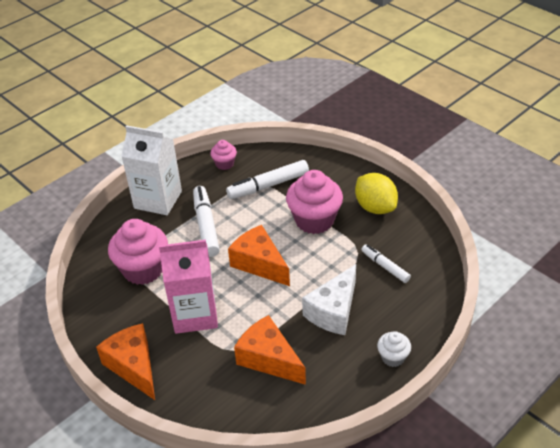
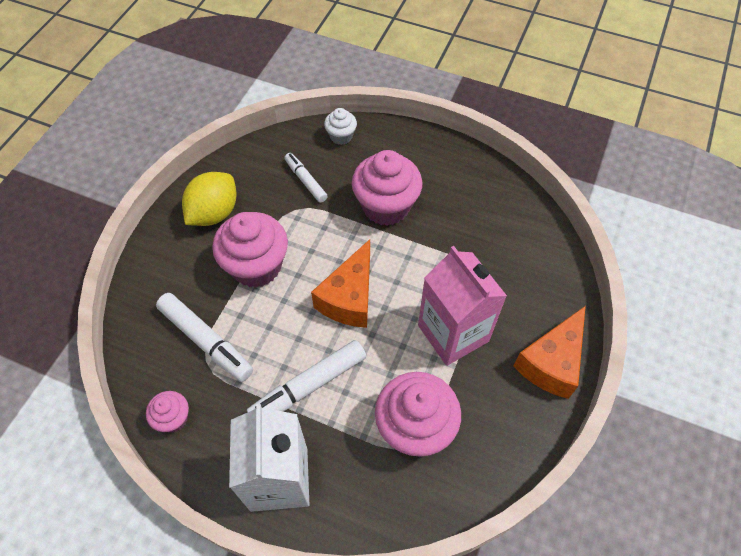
camera: 115 degrees left, 15 degrees up
orange cheese [234,315,306,385] -> none
white cheese [302,264,356,335] -> pink cupcake [352,150,422,226]
white marker [361,244,411,283] -> white marker turned 120 degrees clockwise [285,153,328,203]
white cupcake [377,331,411,367] -> white cupcake moved to [324,108,357,145]

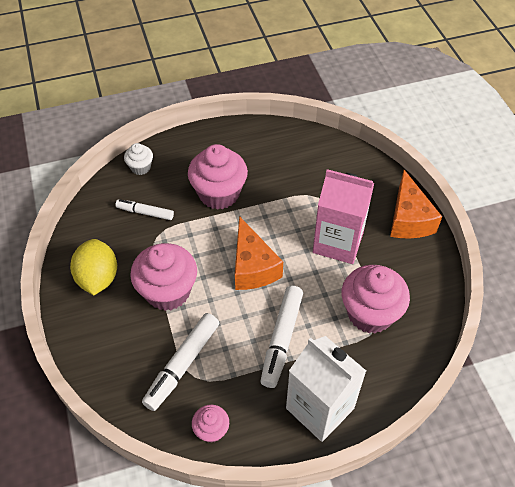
camera: 40 degrees left, 5 degrees down
white marker [156,293,253,382] -> white marker turned 120 degrees clockwise [142,313,219,411]

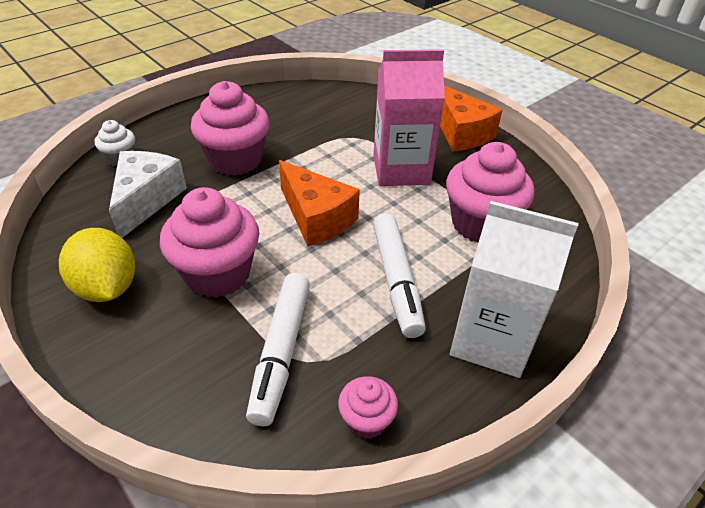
camera: 25 degrees left, 10 degrees down
white marker [115,199,174,220] -> white cheese [109,151,187,238]

